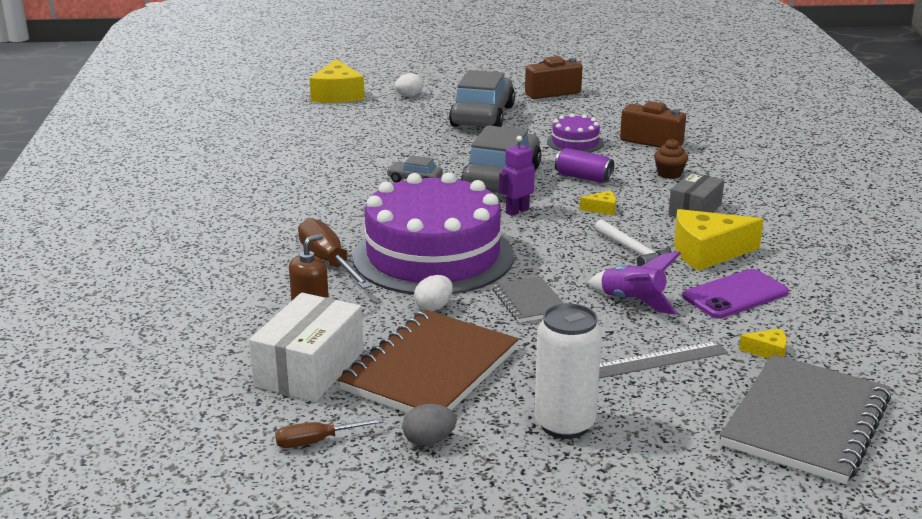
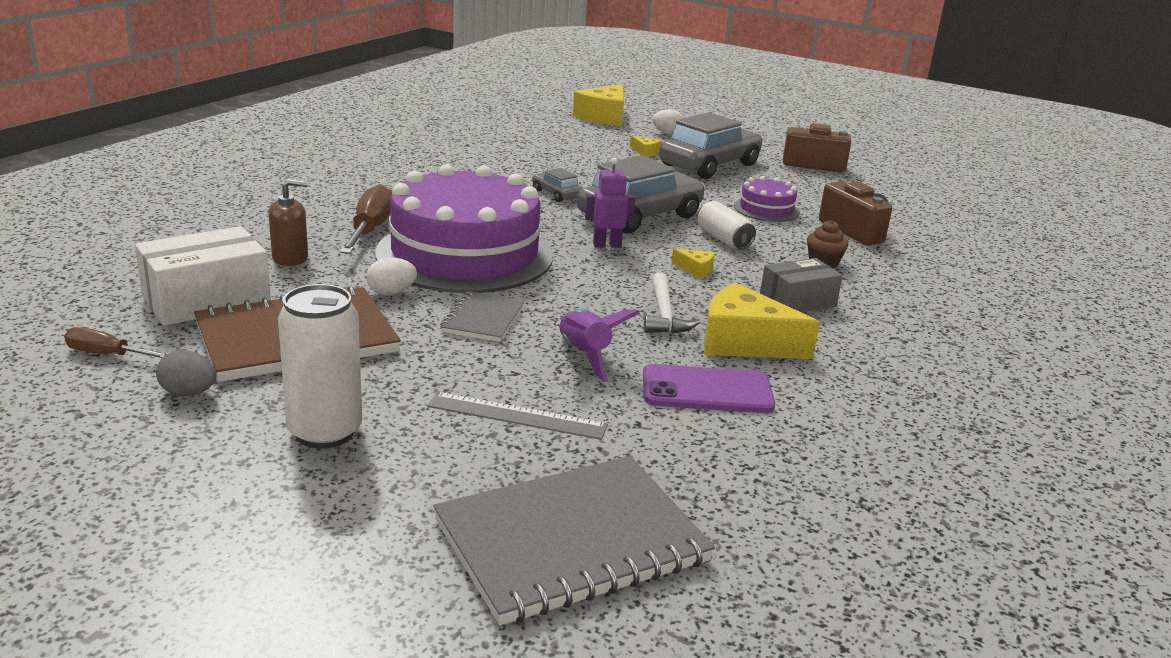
camera: 30 degrees right, 0 degrees up
purple can [555,148,614,183] -> white can [697,201,756,249]
yellow cheese [739,328,787,359] -> yellow cheese moved to [630,135,662,157]

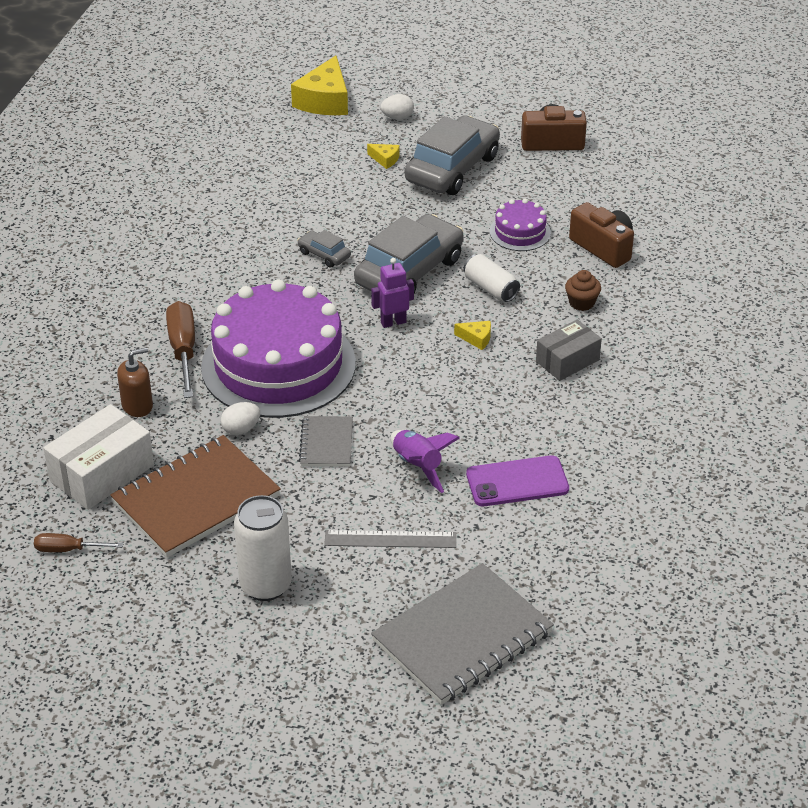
camera: 10 degrees left, 15 degrees up
grey egg [156,350,216,396] -> none
white hammer [644,273,701,334] -> none
yellow cheese [704,282,820,359] -> none

